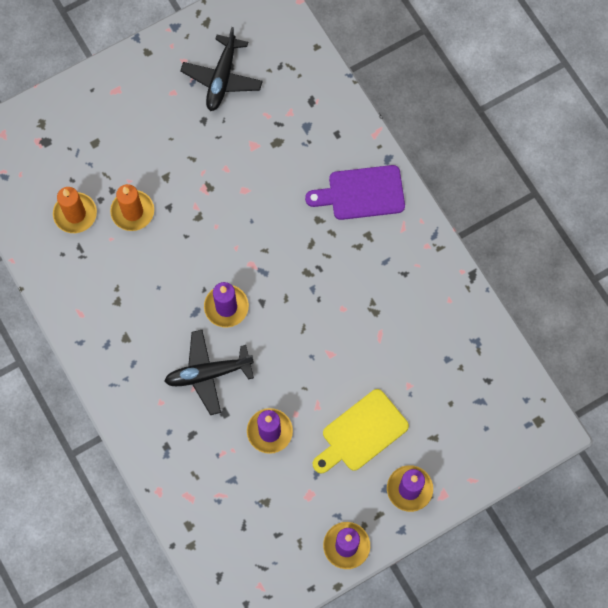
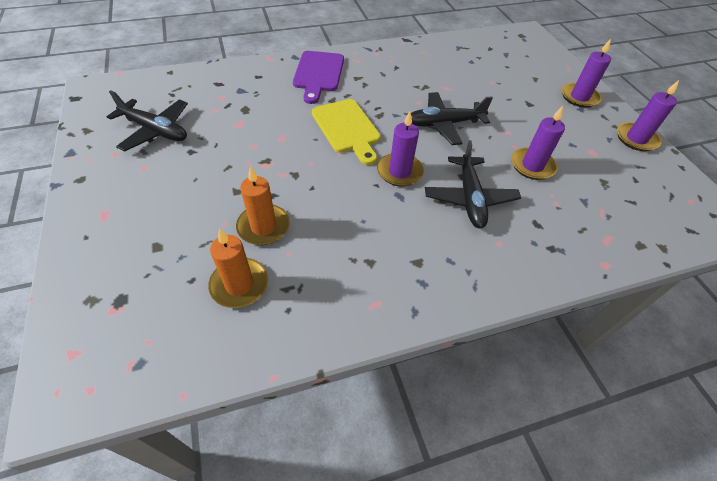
camera: 80 degrees left, 20 degrees down
yellow cutting board [313,389,409,473] -> yellow cutting board moved to [312,99,381,165]
none -> black plane [411,92,493,145]

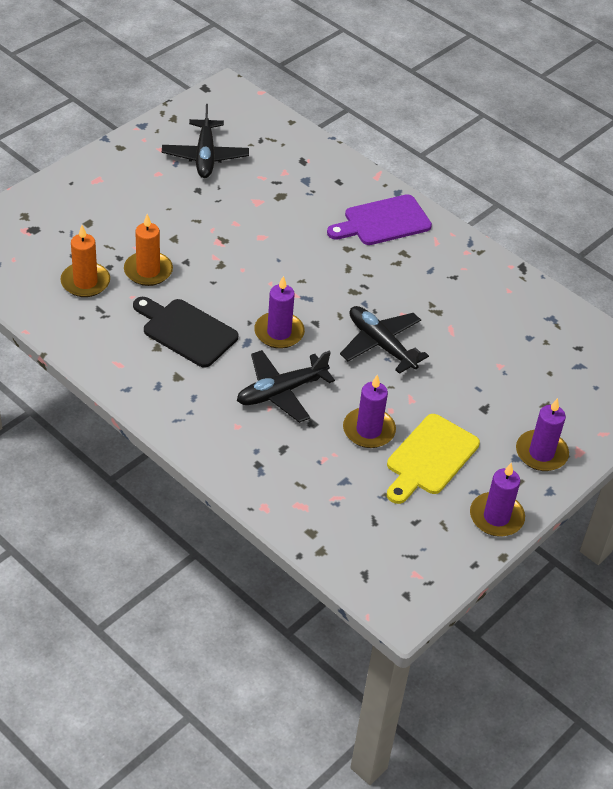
camera: 60 degrees right, 5 degrees down
yellow cutting board [312,99,381,165] -> yellow cutting board moved to [387,414,480,504]
none -> black cutting board [133,297,238,368]

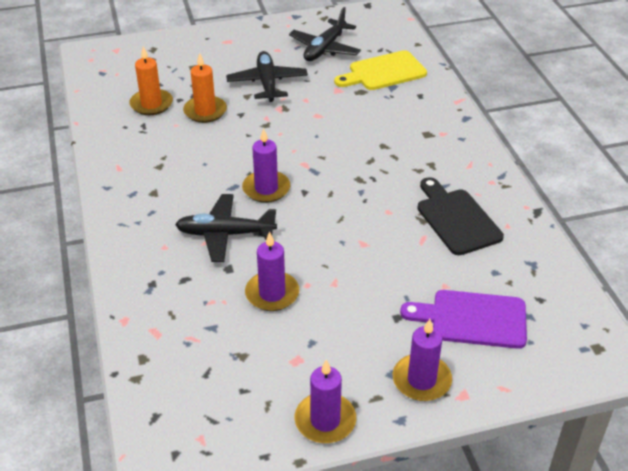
camera: 35 degrees right, 5 degrees down
black cutting board [133,297,238,368] -> black cutting board moved to [417,177,504,255]
purple cutting board [327,194,432,245] -> purple cutting board moved to [400,290,527,349]
black plane [340,306,429,374] -> black plane moved to [226,51,308,102]
yellow cutting board [387,414,480,504] -> yellow cutting board moved to [334,50,427,90]

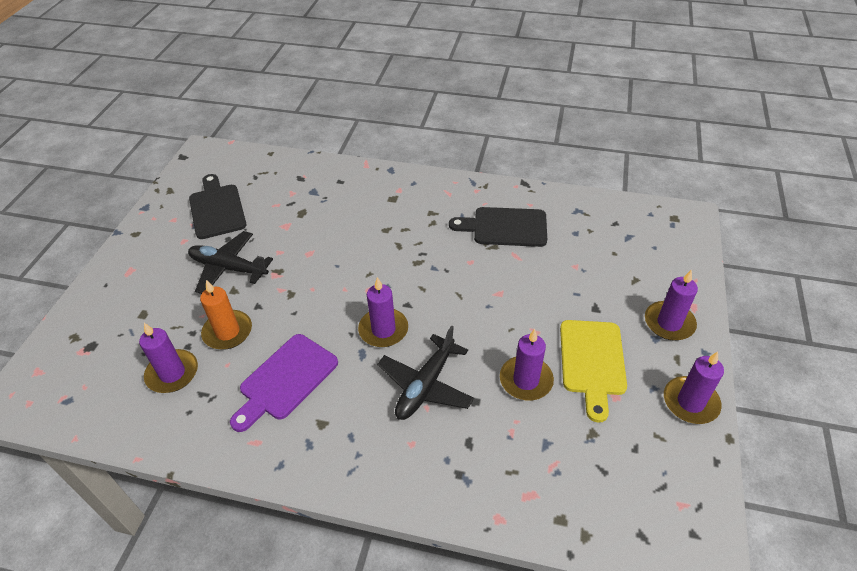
camera: 60 degrees left, 5 degrees up
orange candle [129,46,173,115] -> purple candle [139,323,198,393]
black plane [289,7,361,61] -> black cutting board [189,174,246,239]
yellow cutting board [334,50,427,90] -> yellow cutting board moved to [560,320,627,423]
purple cutting board [400,290,527,349] -> purple cutting board moved to [230,334,338,432]

